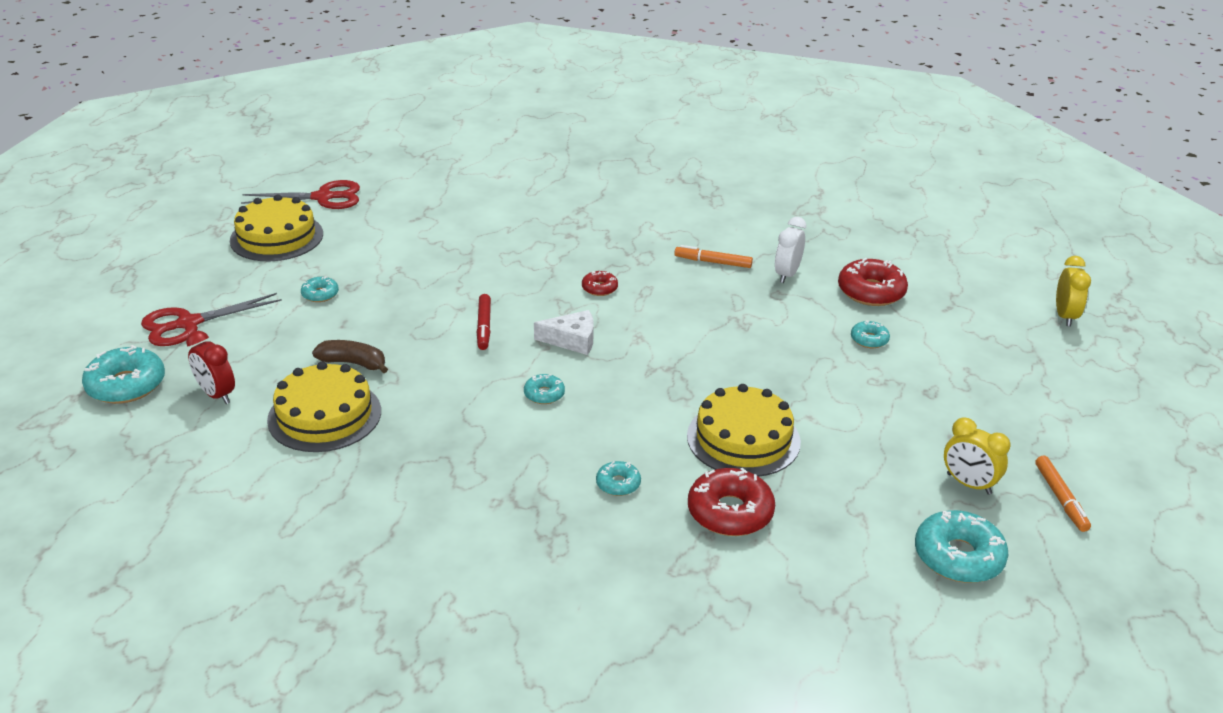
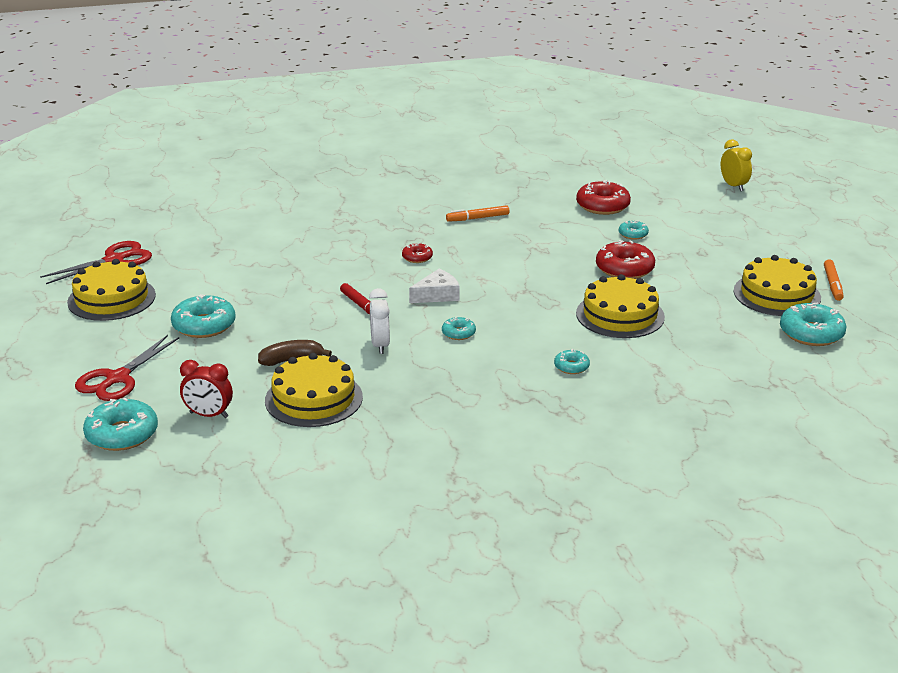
camera: 30 degrees left, 5 degrees down
turquoise donut [301,276,339,302] -> turquoise donut [171,294,235,338], size x1.88
red donut [688,468,775,536] -> red donut moved to [596,240,655,279]
white clock [775,217,806,283] -> white clock moved to [369,288,390,354]
yellow clock [944,417,1010,495] -> yellow cake [733,255,821,316]
orange marker [1035,456,1091,532] -> orange marker turned 45 degrees clockwise [824,259,844,301]

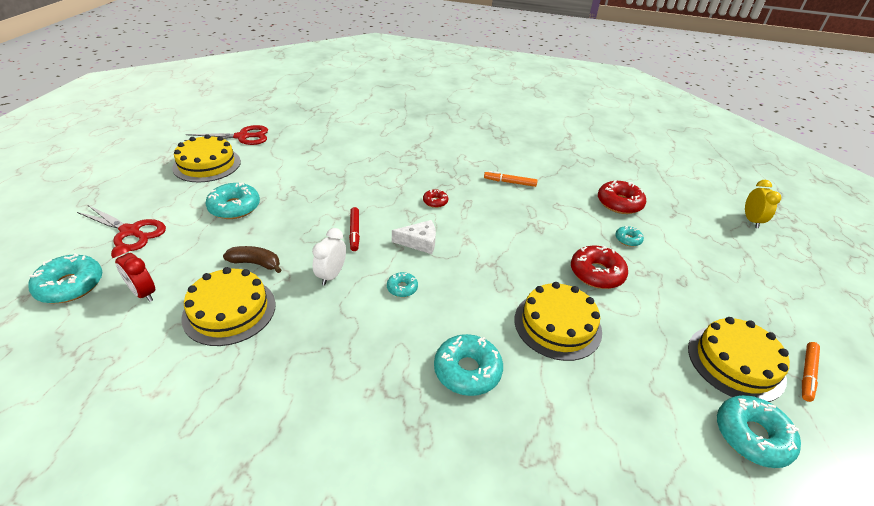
camera: 25 degrees right, 10 degrees up
red scissors [75,335,179,401] -> red scissors turned 120 degrees counterclockwise [77,205,166,251]
turquoise donut [554,349,590,374] -> turquoise donut [434,334,503,396], size x1.88

